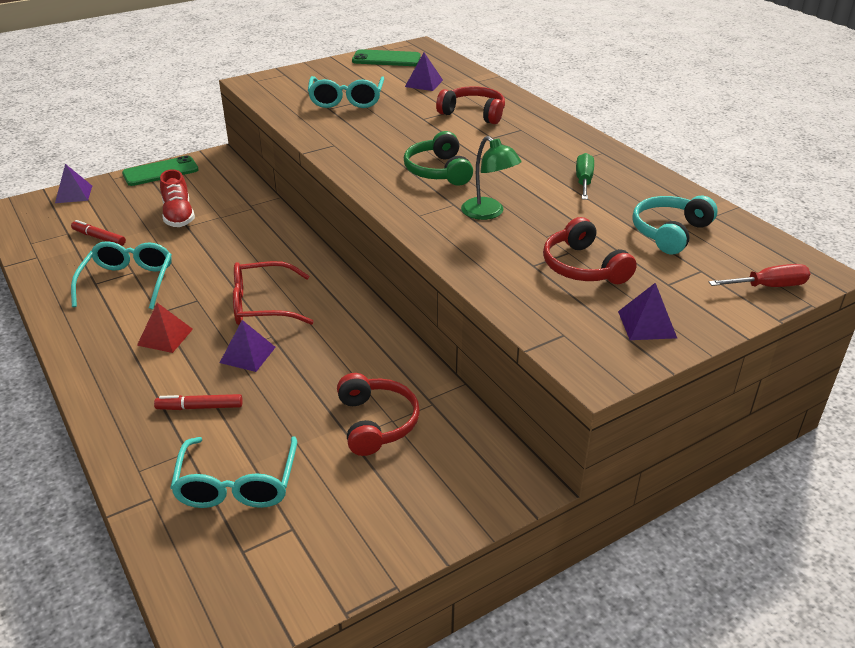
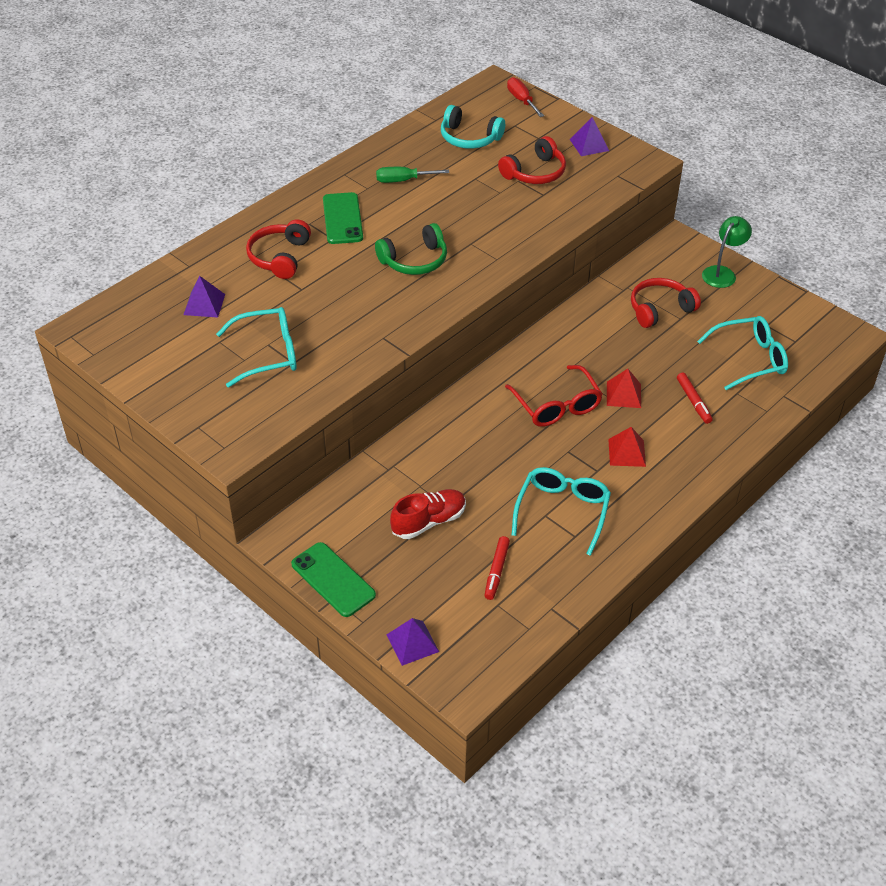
camera: 105 degrees left, 10 degrees up
turquoise glasses [71,241,172,310] -> turquoise glasses turned 120 degrees clockwise [512,467,611,556]
purple pyramid [220,320,276,372] -> red pyramid [607,369,641,408]
green phone [352,49,421,66] -> green phone moved to [323,192,363,244]
green lamp [461,136,522,220] -> green lamp moved to [702,216,752,288]

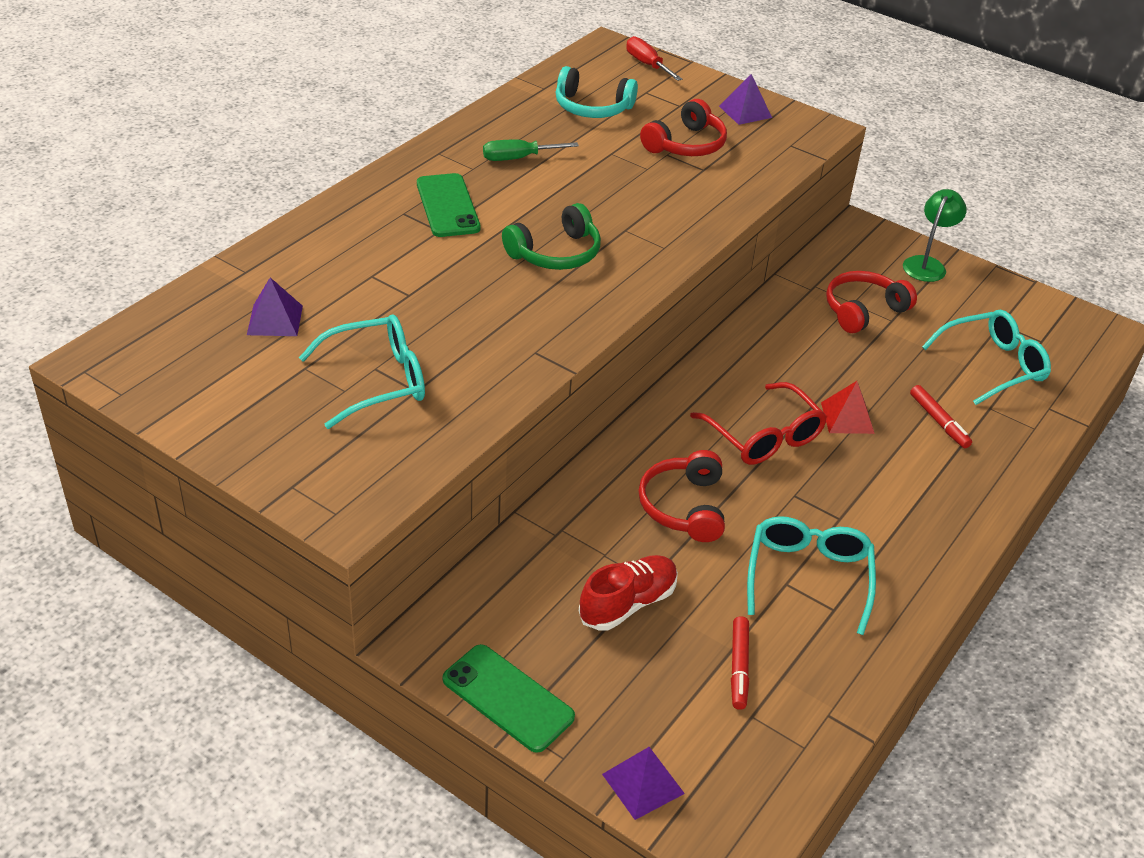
camera: 10 degrees left, 5 degrees down
red headphones [246,219,311,279] -> red headphones moved to [638,450,725,542]
red pyramid [608,427,646,467] -> none

